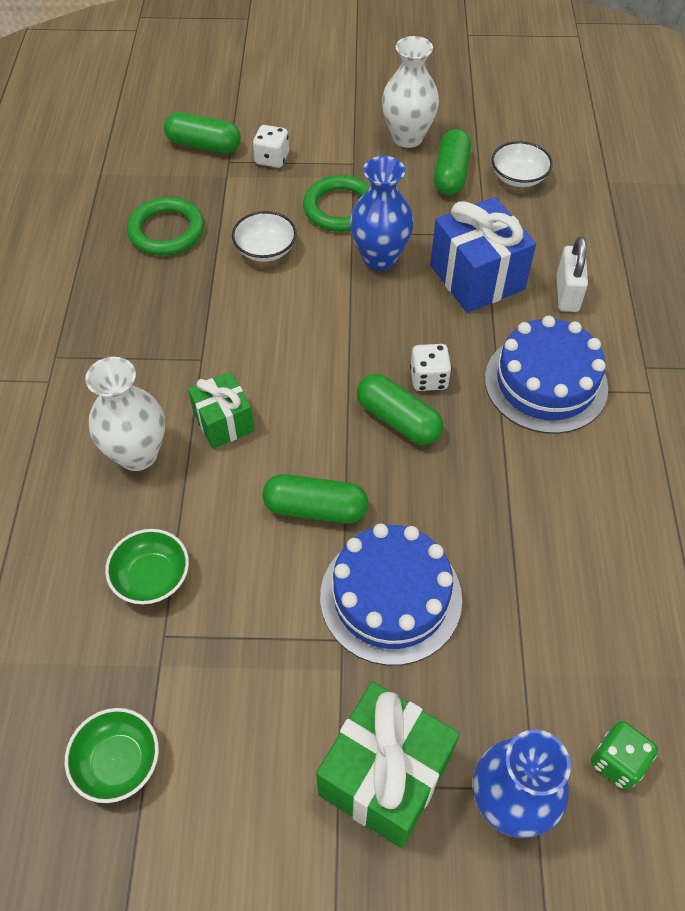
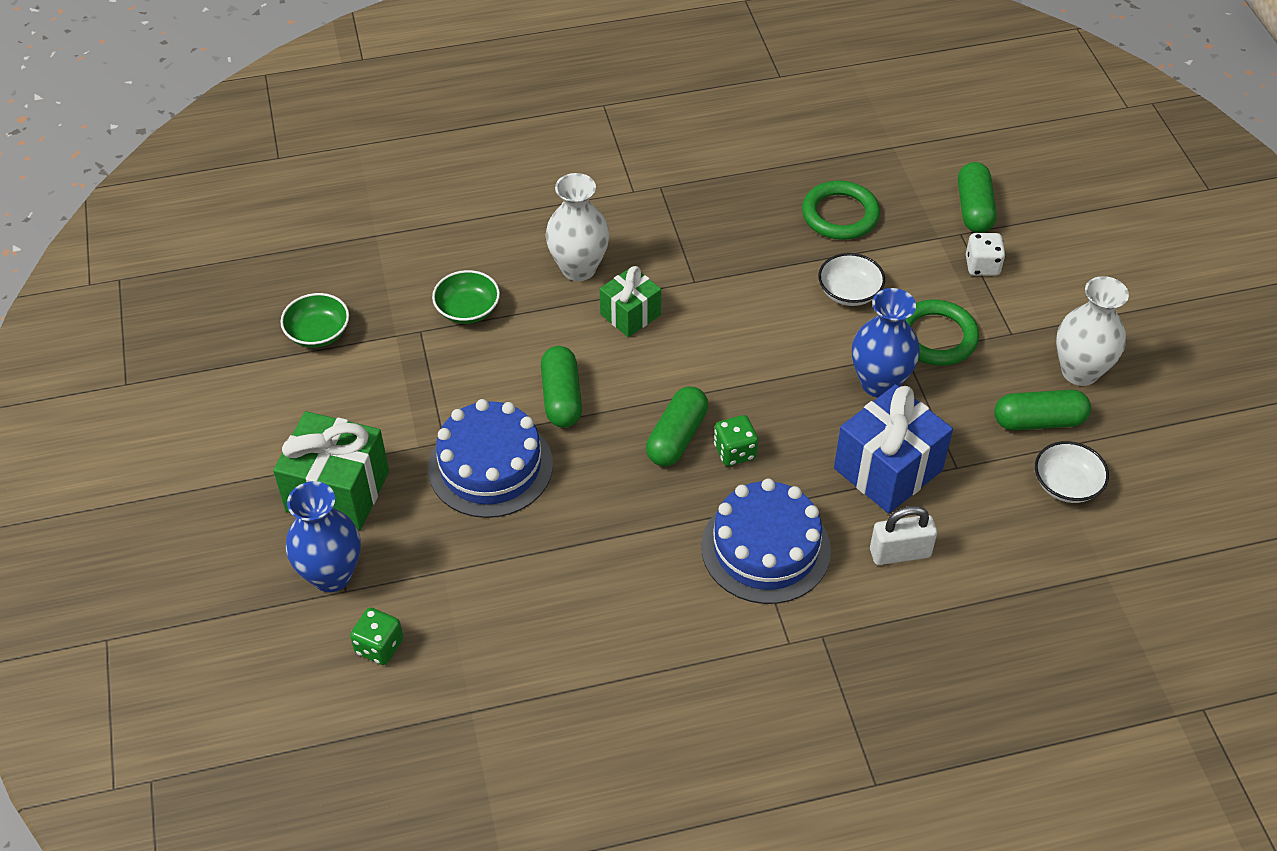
camera: 75 degrees right, 5 degrees down
white dice [410,344,452,391] -> green dice [714,415,758,466]

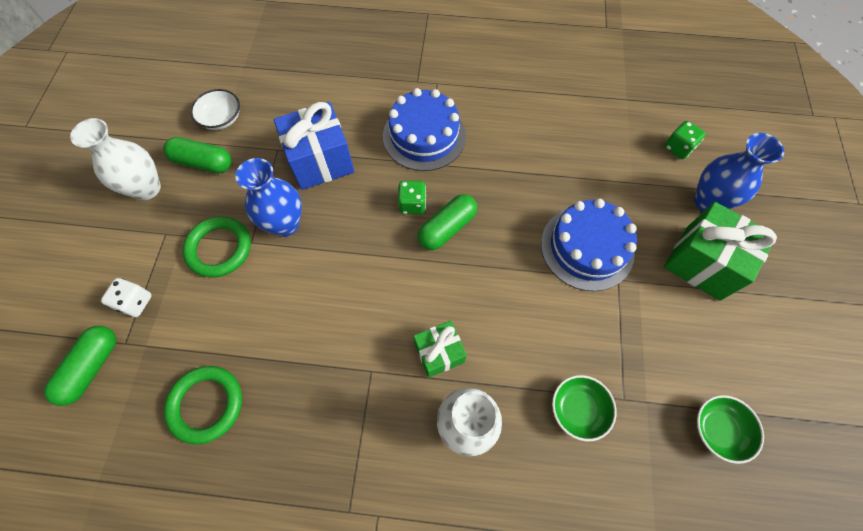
camera: 160 degrees left, 15 degrees up
green capsule [541,346,582,428] -> none
white bowl [818,253,885,306] -> none
white padlock [870,506,937,565] -> none

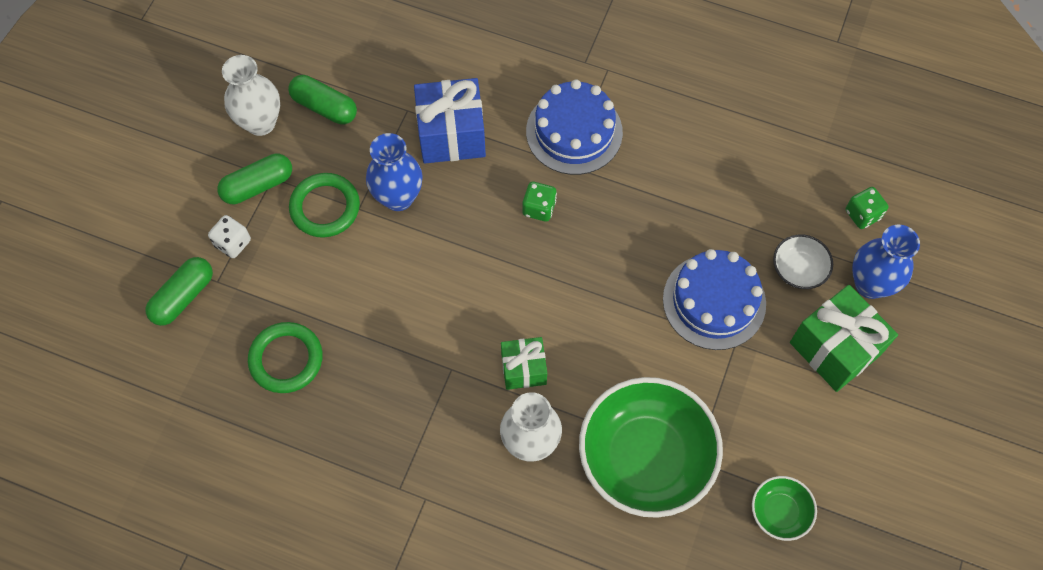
camera: 15 degrees right, 0 degrees up
white bowl [190,89,240,130] -> white bowl moved to [773,234,833,289]
green capsule [417,194,477,250] -> green capsule moved to [217,154,292,204]
green bowl [552,375,617,441] -> green bowl [579,377,723,518], size x2.20

